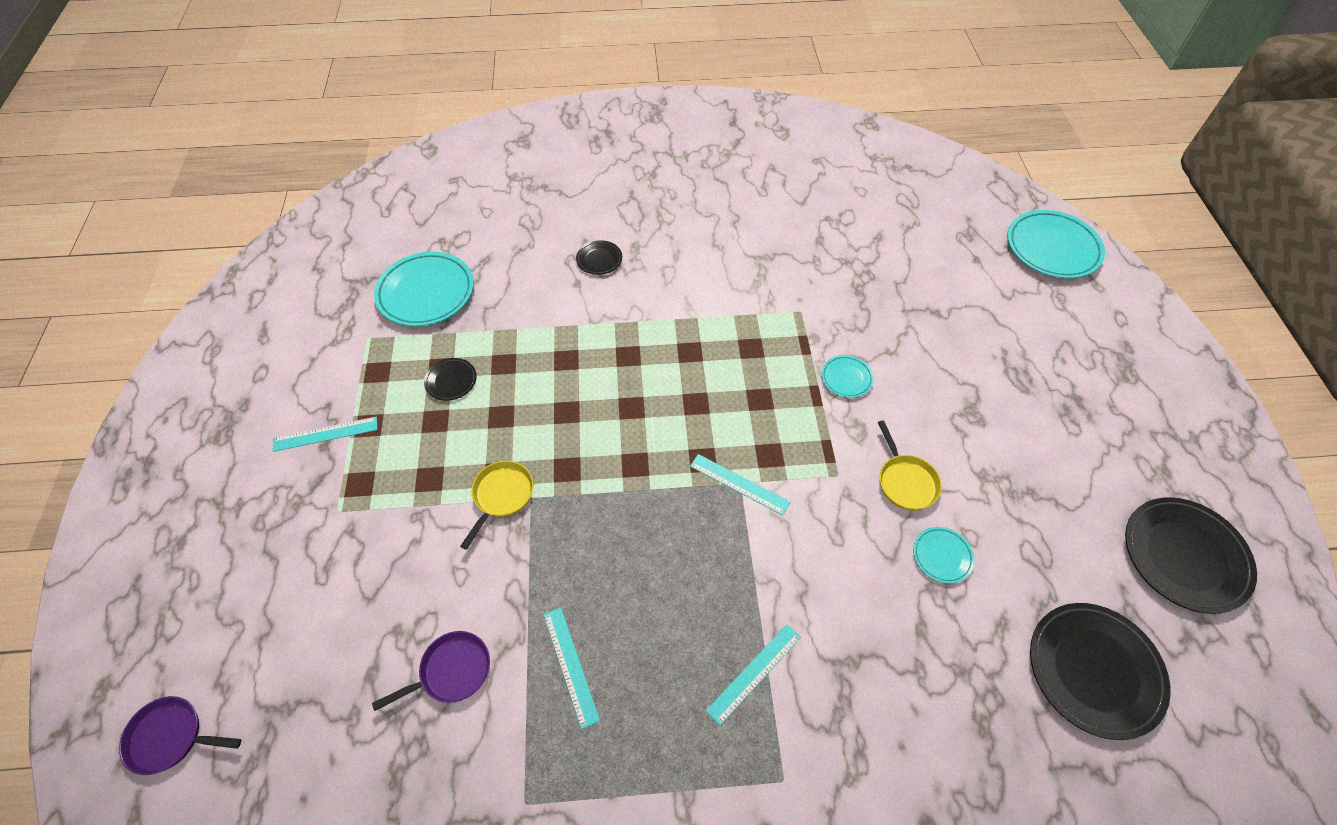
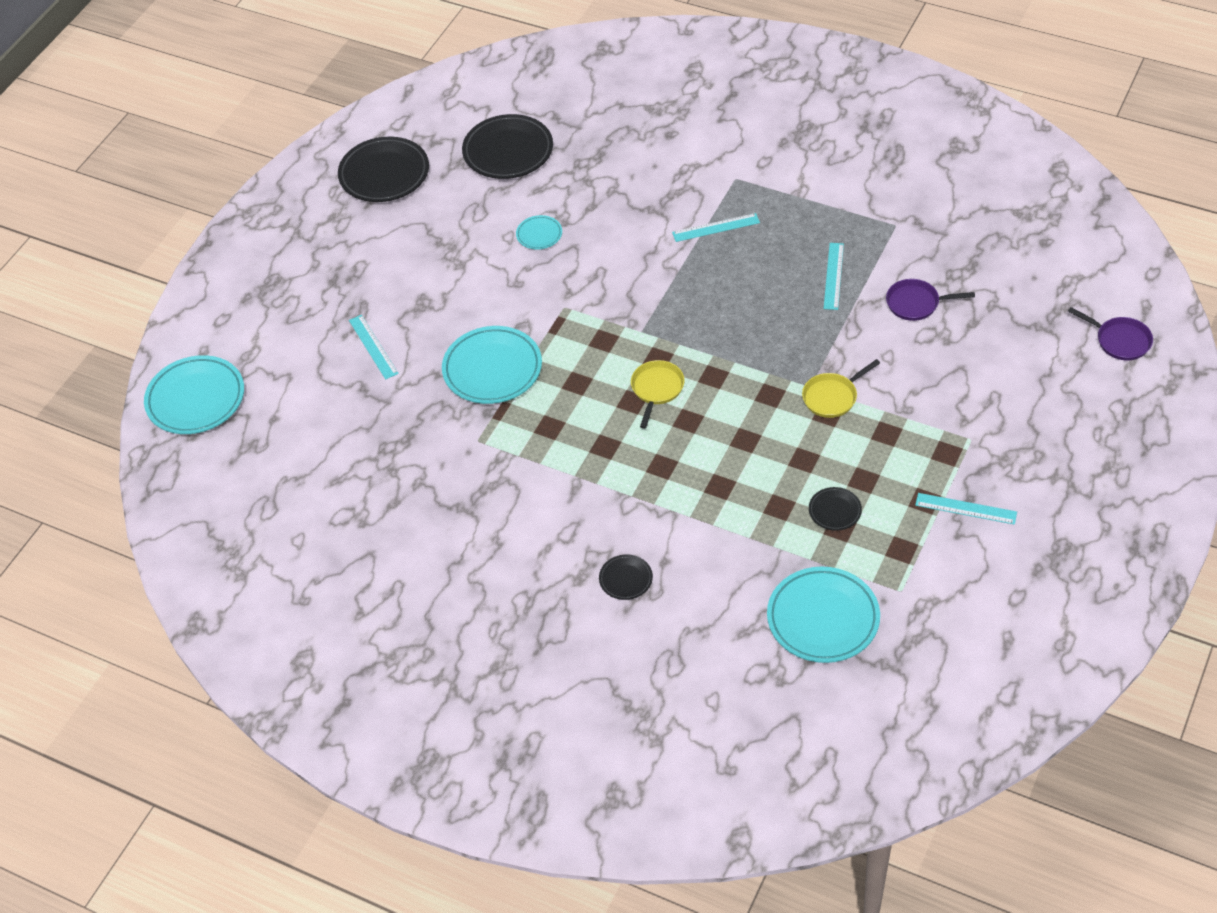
camera: 145 degrees left, 5 degrees down
turquoise ruler [690,454,790,516] -> turquoise ruler moved to [349,315,399,380]
turquoise plate [821,355,874,398] -> turquoise plate [442,326,542,404], size x2.04
yellow pan [877,420,942,510] -> yellow pan moved to [631,360,685,429]

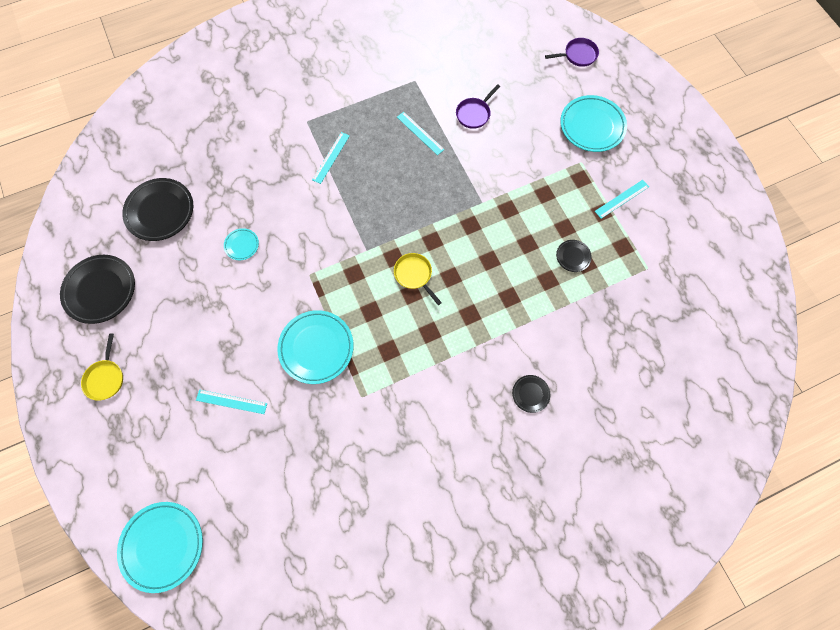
camera: 55 degrees left, 20 degrees up
turquoise plate [767,567,880,663] -> turquoise plate moved to [560,95,627,152]
yellow pan [802,359,880,418] -> yellow pan moved to [81,333,123,401]

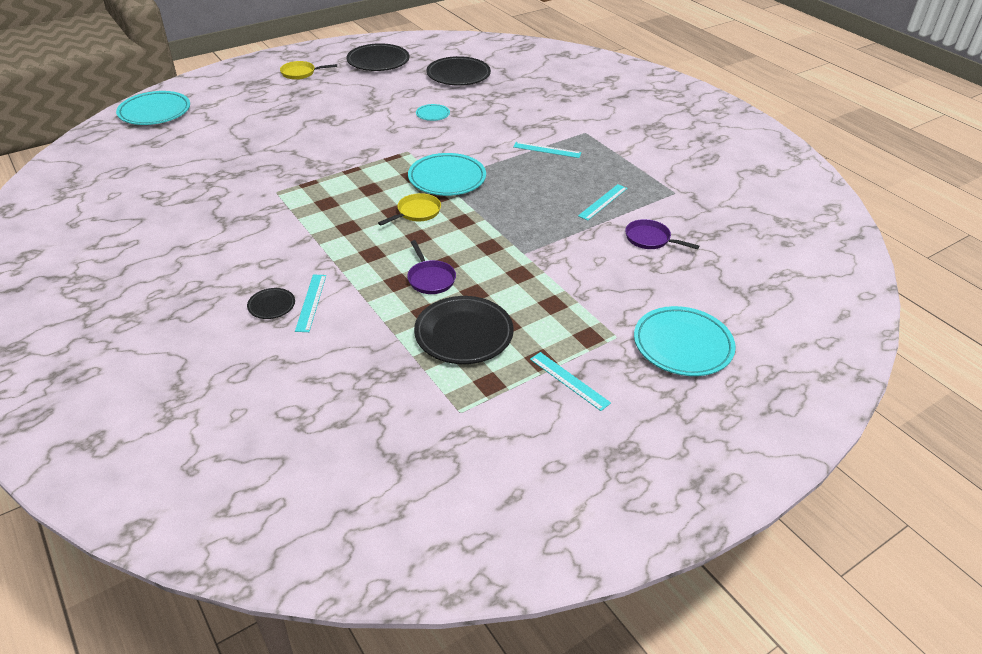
camera: 80 degrees right, 30 degrees down
turquoise ruler [196,390,267,414] -> turquoise ruler moved to [295,275,326,332]
turquoise plate [277,310,354,384] -> turquoise plate moved to [408,153,486,196]
purple pan [545,38,599,67] -> purple pan moved to [407,240,456,294]
black plate [556,240,592,272] -> black plate [414,296,514,364], size x2.04

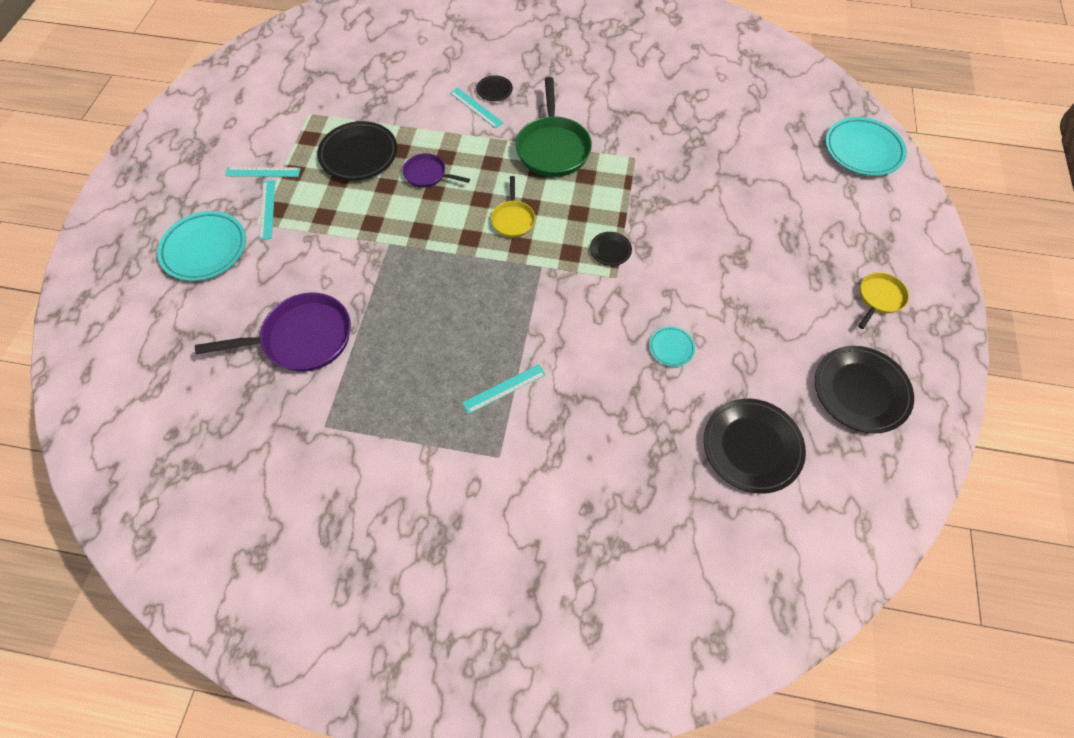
camera: 135 degrees right, 20 degrees up
turquoise plate [408,153,486,196] -> none
turquoise ruler [578,184,627,220] -> turquoise ruler moved to [259,180,275,240]
purple pan [625,219,700,249] -> purple pan [195,293,351,372], size x1.82
none -> green pan [516,77,592,177]
none -> black plate [590,232,632,266]

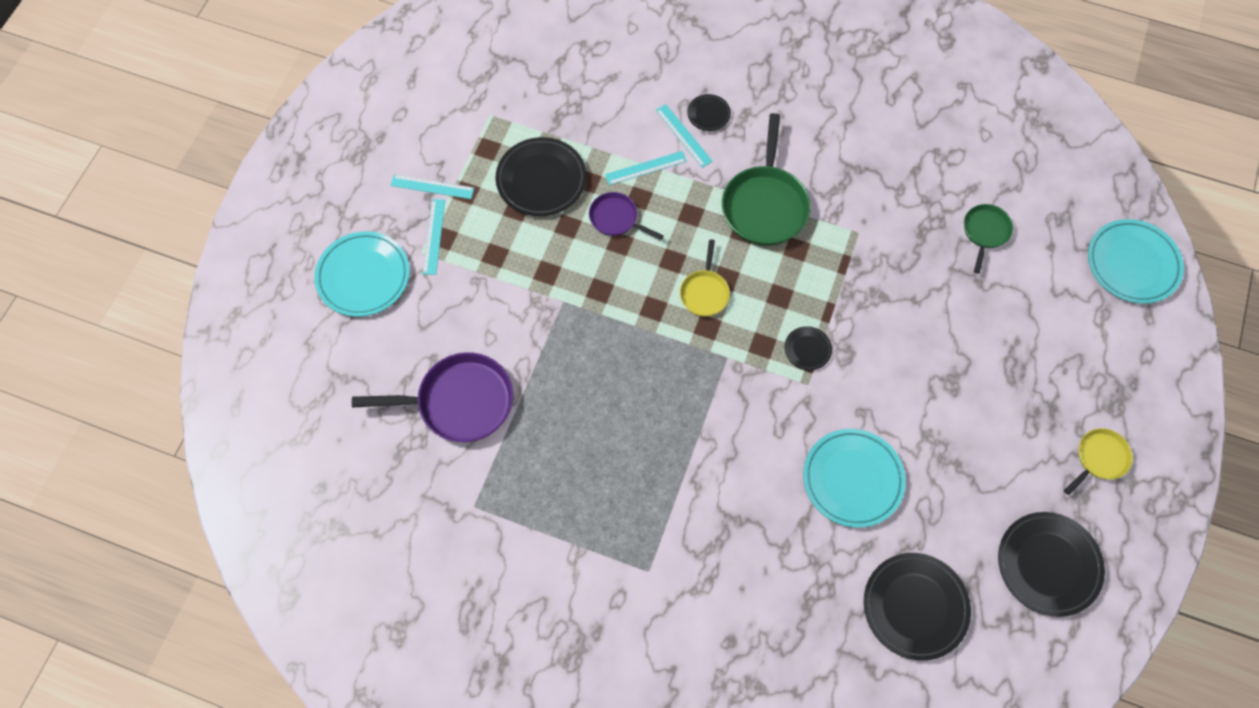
camera: 10 degrees right, 5 degrees up
turquoise ruler [462,364,546,414] -> turquoise ruler moved to [605,151,687,185]
turquoise plate [649,327,695,367] -> turquoise plate [803,429,906,528], size x2.04
none -> green pan [964,204,1013,274]

